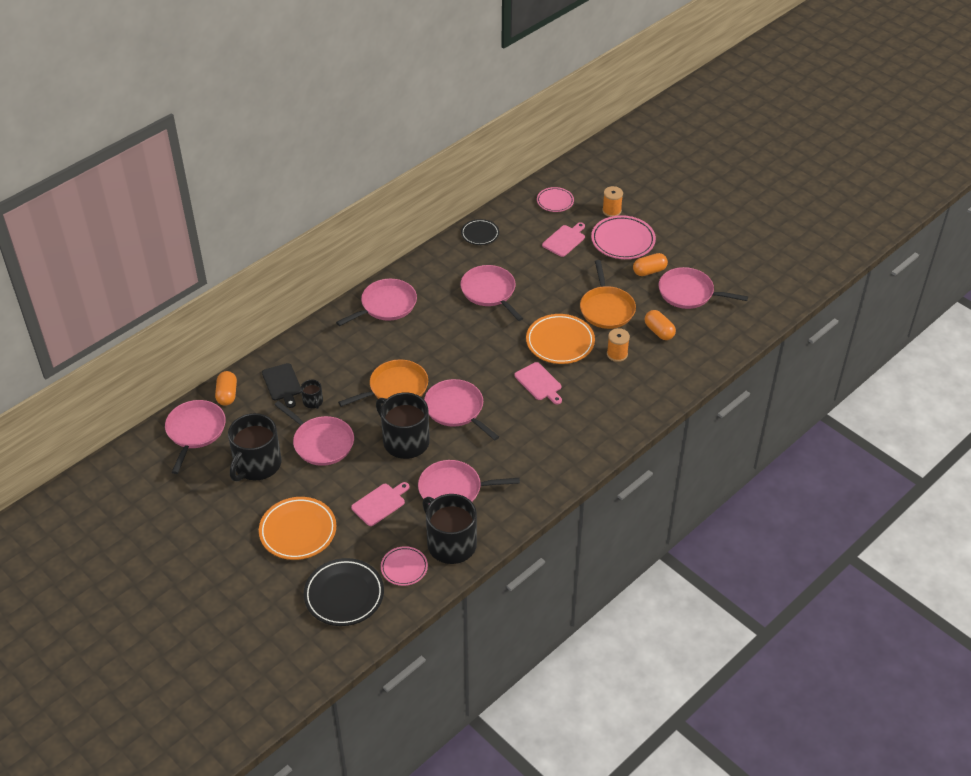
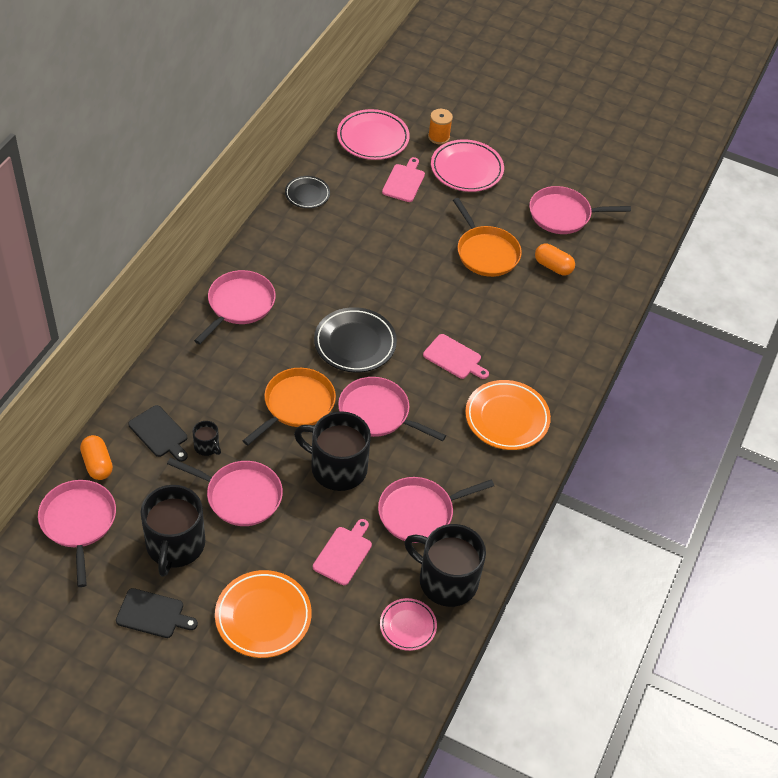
camera: 25 degrees left, 5 degrees up
black plate [304,558,384,626] -> black plate moved to [314,307,397,373]
pink pan [460,265,523,321] -> none
orange plate [526,314,595,364] -> orange plate moved to [465,380,551,450]
pink plate [537,187,574,212] -> pink plate [337,109,410,160], size x1.68
orange spool [607,328,630,362] -> none
orange capsule [633,253,668,276] -> none
none -> black cutting board [116,588,198,638]

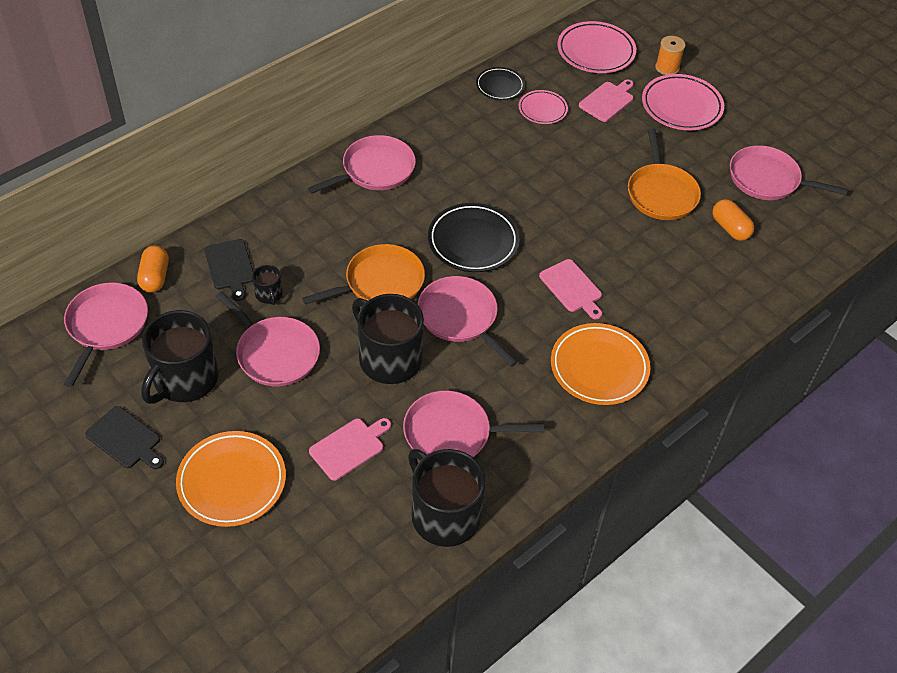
camera: 25 degrees right, 0 degrees up
pink plate [380,598,437,651] -> pink plate moved to [519,90,568,124]

